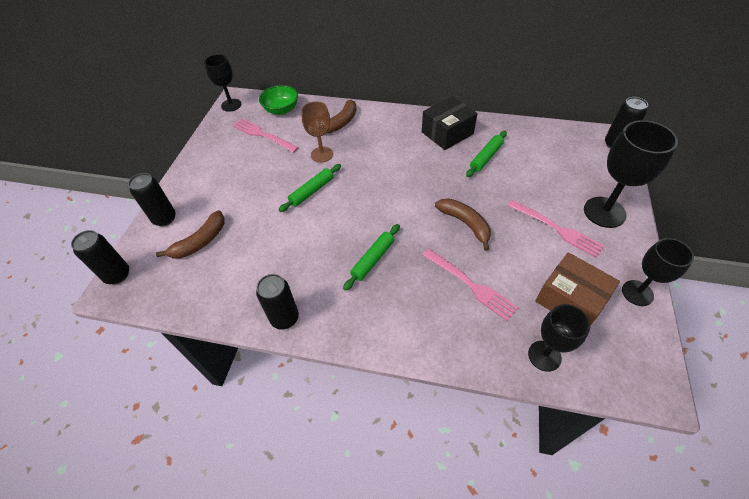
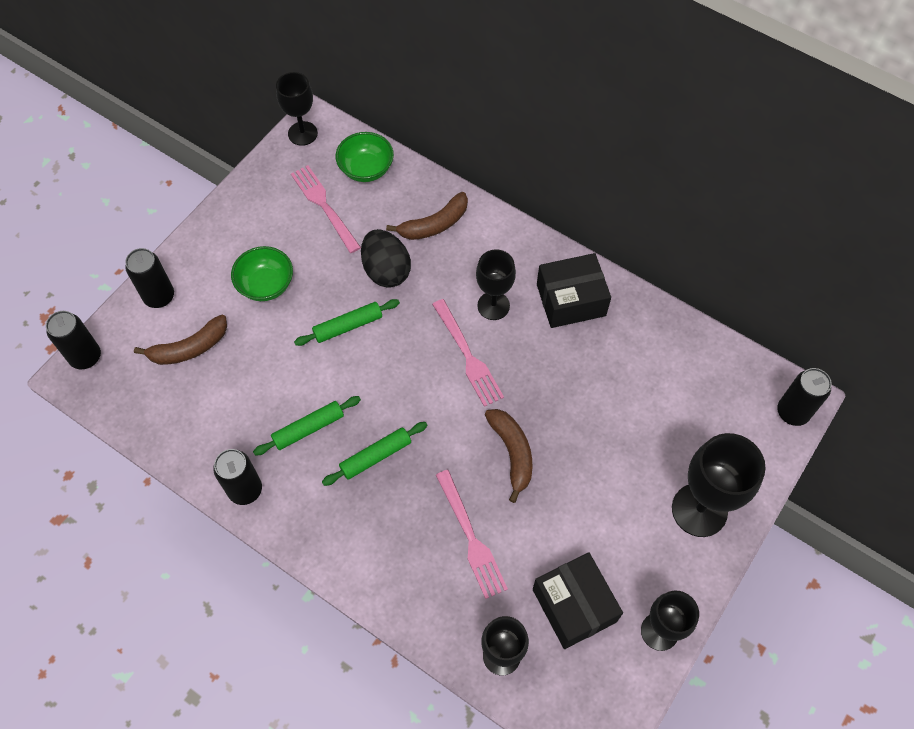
camera: 20 degrees right, 10 degrees up
brown goblet [301,101,333,162] -> black egg [361,229,411,288]
green rolling pin [466,131,507,177] -> green rolling pin moved to [253,396,361,455]
pink fork [507,200,604,258] -> pink fork moved to [432,299,504,407]
brown box [535,252,620,326] -> black box [533,552,623,649]
none -> green bowl [231,246,293,301]
none -> black goblet [476,249,516,320]

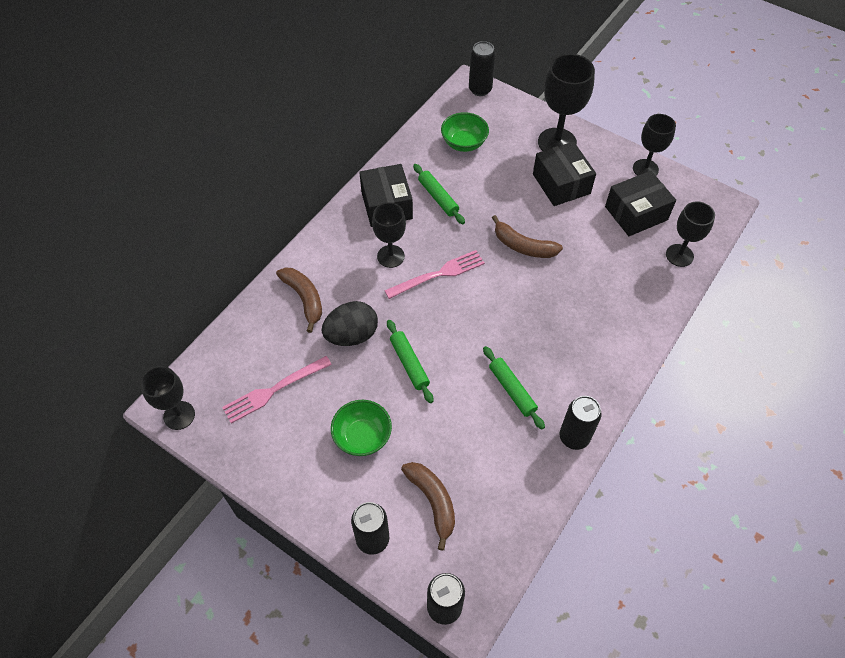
camera: 90 degrees left, 5 degrees down
green rolling pin [322,422,428,486] -> green rolling pin moved to [413,164,465,224]
green bowl [336,132,394,182] -> green bowl moved to [441,112,489,152]
pink fork [436,470,508,599] -> none
brown banana [485,409,533,503] -> brown banana turned 135 degrees counterclockwise [492,215,563,258]
none -> black box [533,142,596,206]

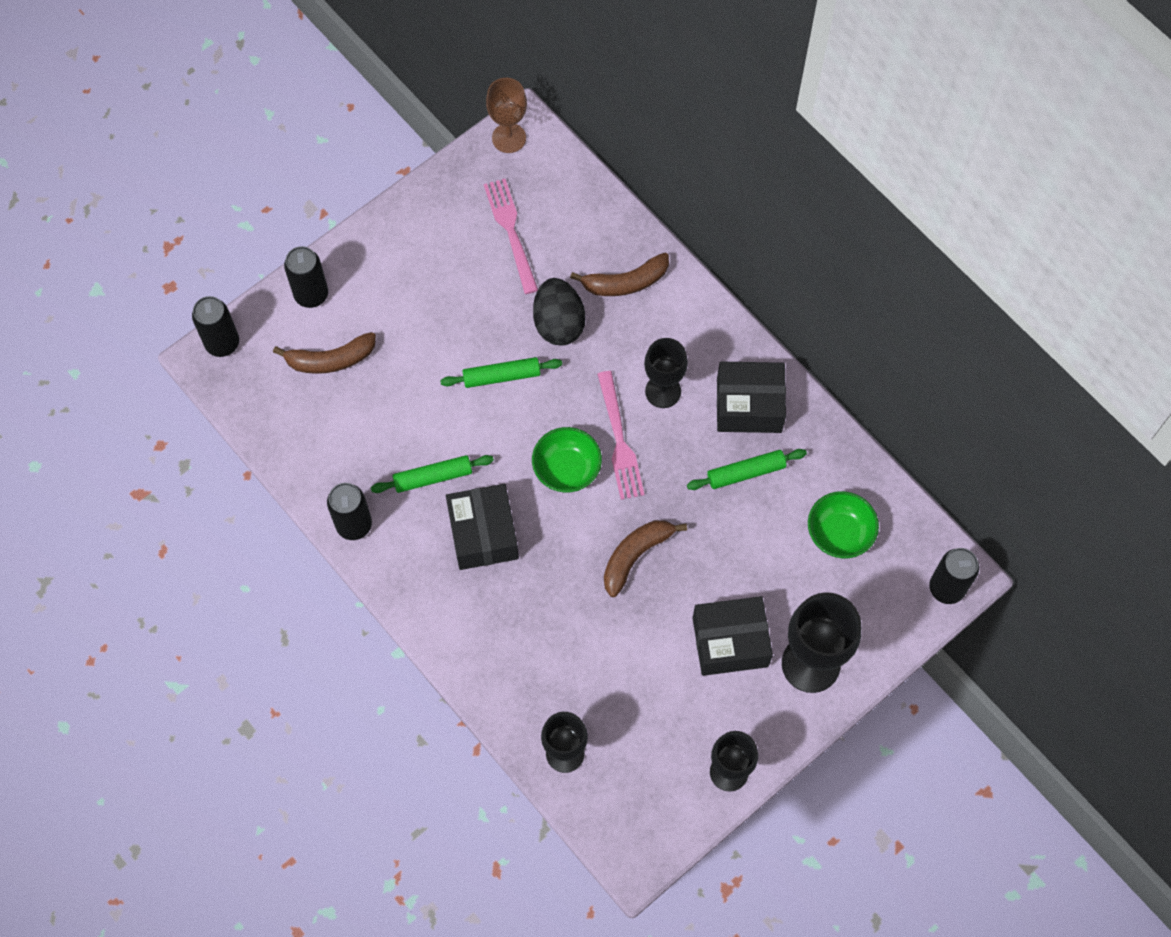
camera: 105 degrees right, 10 degrees up
black goblet [140,366,195,430] -> brown goblet [486,78,527,153]
green bowl [331,400,392,456] -> green bowl moved to [532,427,602,492]
black box [605,171,676,236] -> black box moved to [446,484,519,570]

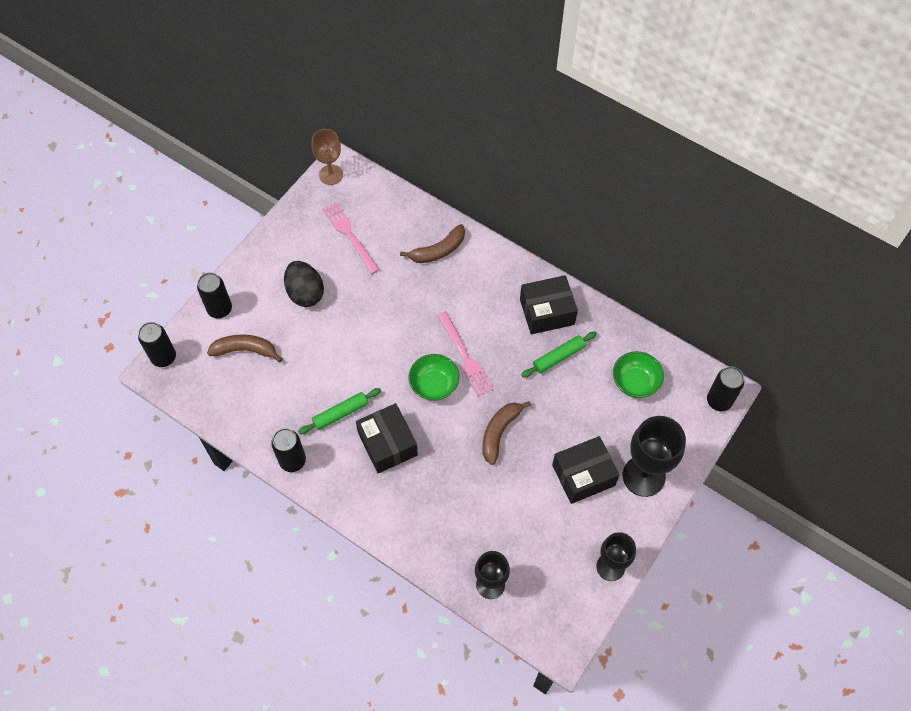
camera: 15 degrees left, 5 degrees down
brown banana [273,332,376,374] -> brown banana turned 150 degrees counterclockwise [207,334,282,362]
green rolling pin [440,357,562,388] -> none
black egg [533,278,585,346] -> black egg moved to [284,261,324,307]
black goblet [644,338,688,408] -> none

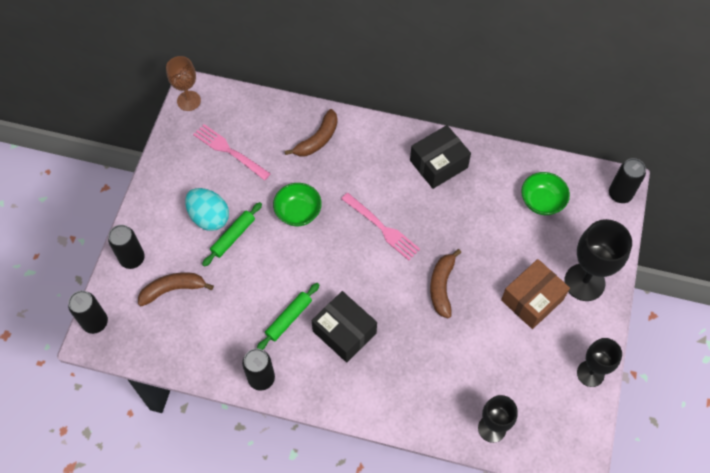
camera: 20 degrees left, 0 degrees up
black egg [284,261,324,307] -> turquoise egg [185,188,229,231]
green bowl [408,354,459,401] -> green bowl moved to [273,183,322,226]
green rolling pin [521,331,597,378] -> green rolling pin moved to [202,202,262,267]
black box [552,436,619,504] -> brown box [501,259,570,329]

